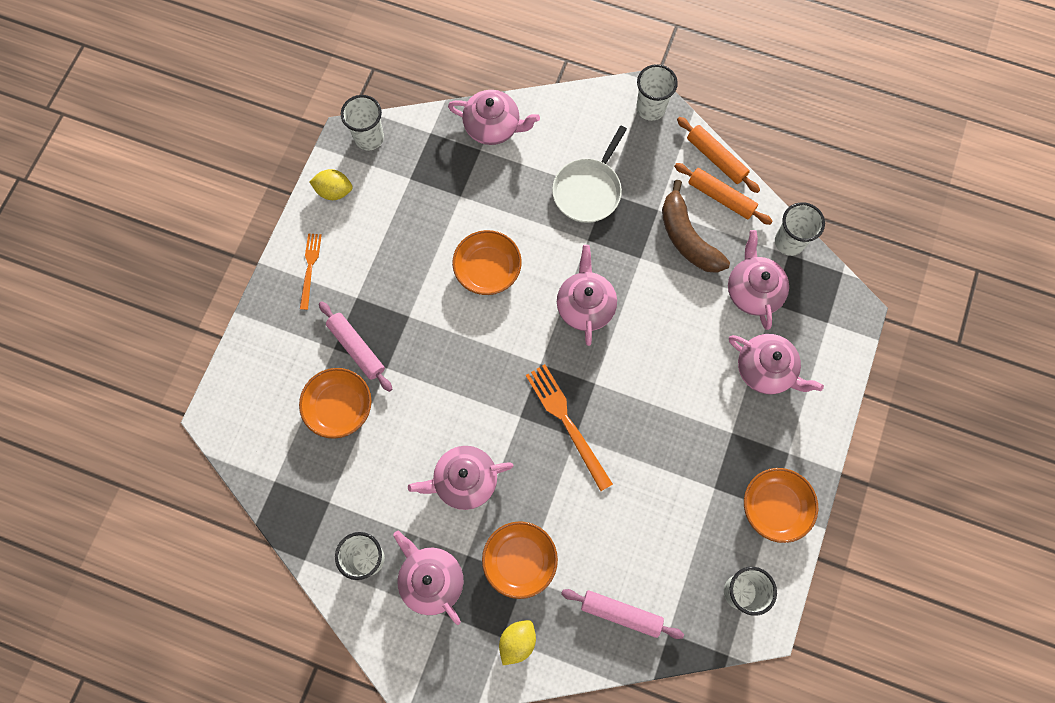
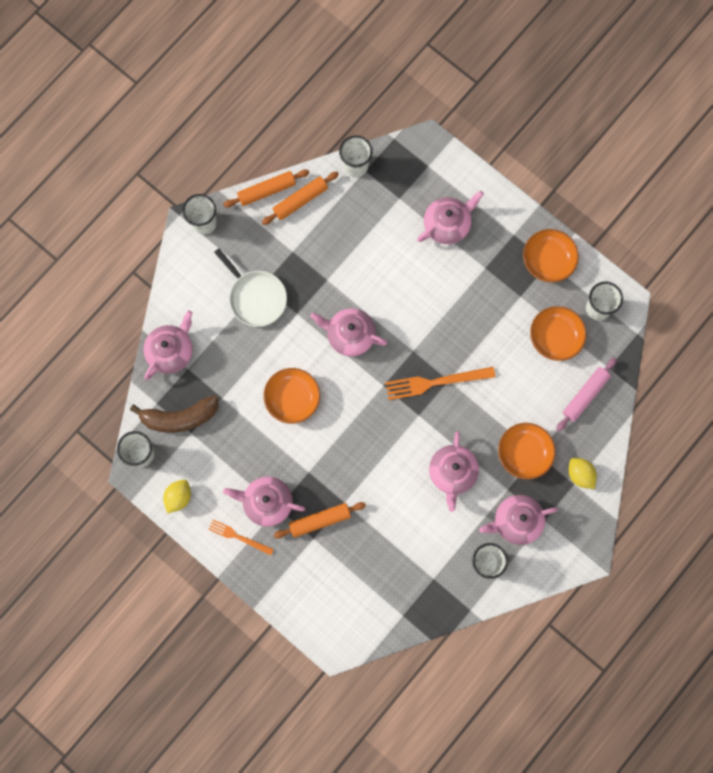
camera: 70 degrees left, 5 degrees up
orange bowl [299,368,372,439] -> orange bowl moved to [530,306,586,361]
pink rolling pin [319,301,392,392] -> orange rolling pin [274,502,366,538]
brown banana [662,180,730,273] -> brown banana moved to [130,395,218,433]
pink teapot [728,230,789,330] -> pink teapot moved to [223,477,305,527]

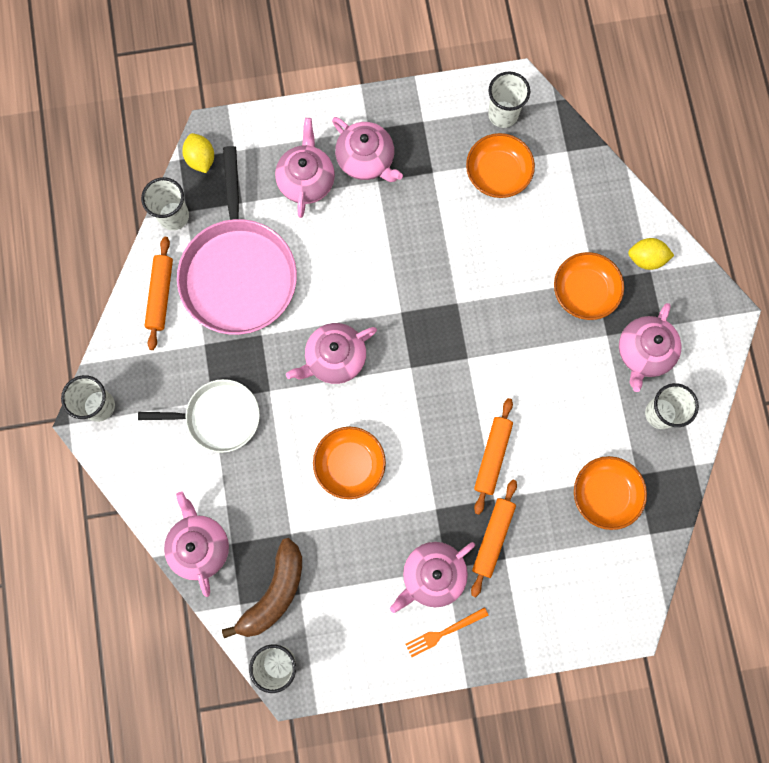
camera: 50 degrees left, 0 degrees up
yellow lemon [163,480,191,513] -> yellow lemon moved to [182,133,214,173]
orange rolling pin [223,170,309,208] -> orange rolling pin moved to [474,398,513,515]
orange fork [385,367,495,400] -> none
pink teapot [429,431,479,512] -> pink teapot moved to [332,117,403,182]
orange bowl [523,229,579,282] -> orange bowl moved to [574,456,647,530]
pink rolling pin [556,357,617,431] -> none
none -> pink pan [177,146,297,335]

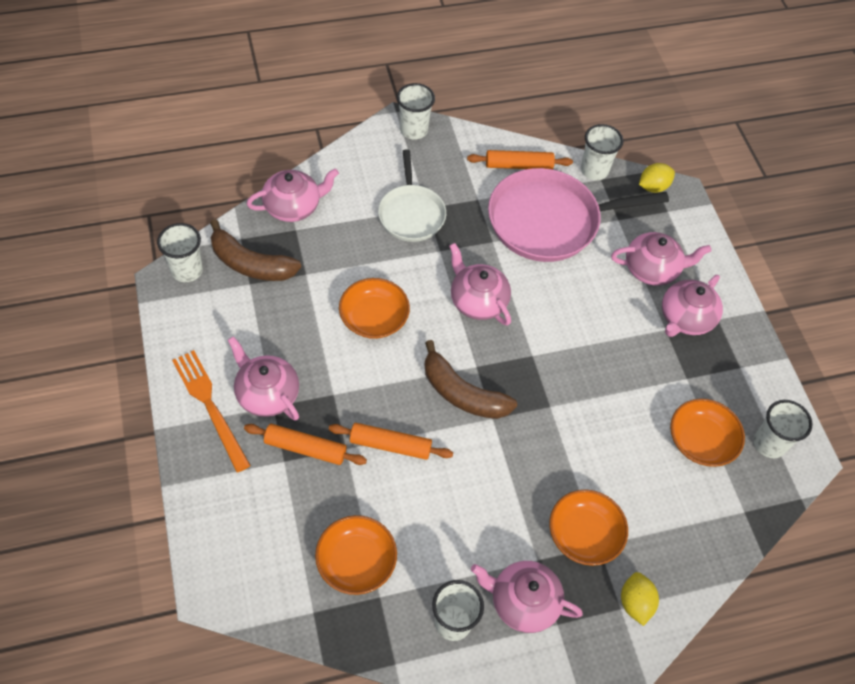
camera: 80 degrees right, 20 degrees down
orange fork [405,607,489,657] -> orange fork [172,350,251,472], size x1.64
none -> brown banana [425,340,517,419]

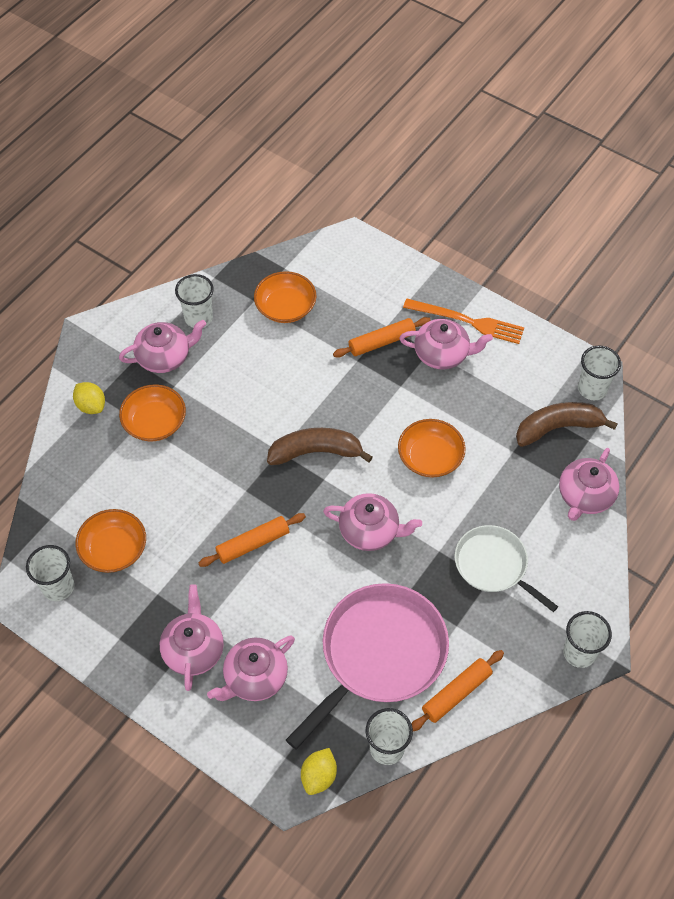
camera: 145 degrees right, 0 degrees up
orange rolling pin [329,423,453,460] -> orange rolling pin moved to [198,513,306,567]

